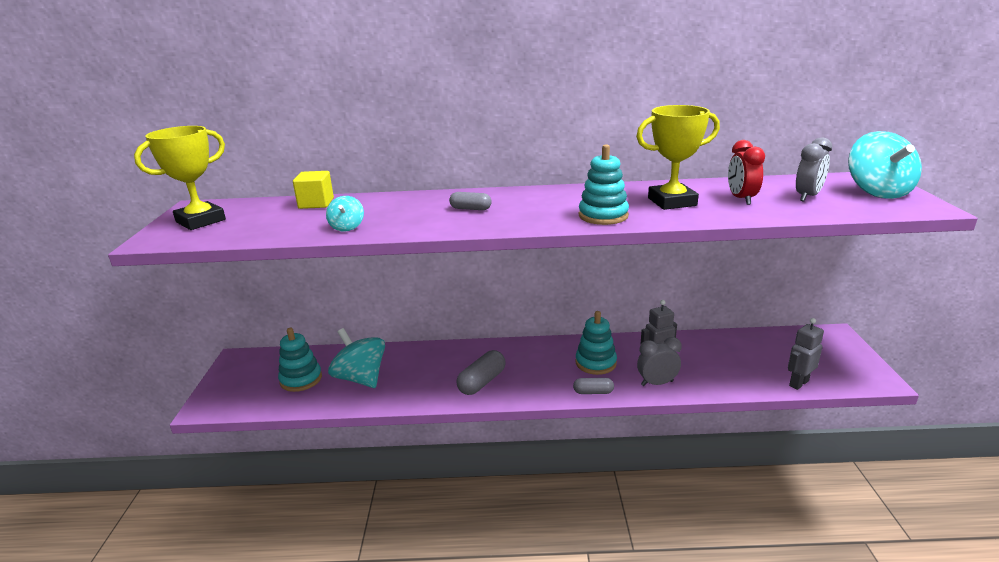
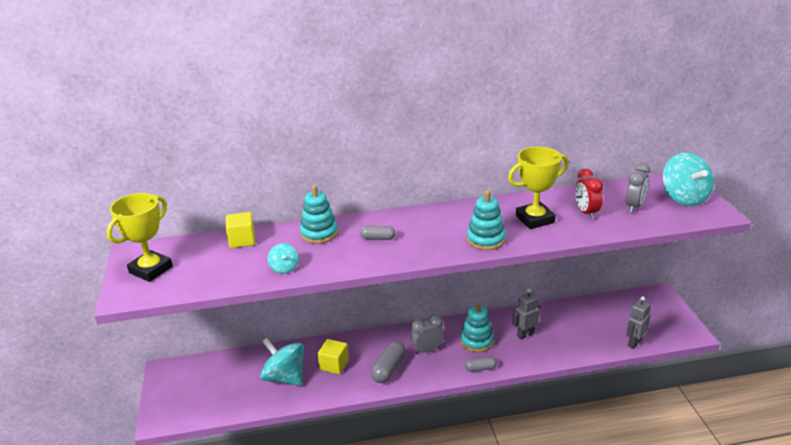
camera: 10 degrees left, 5 degrees up
turquoise stacking toy [278,328,322,392] -> turquoise stacking toy moved to [300,185,338,244]
grey clock [637,337,682,386] -> grey clock moved to [411,315,444,354]
none -> yellow cube [318,339,349,374]

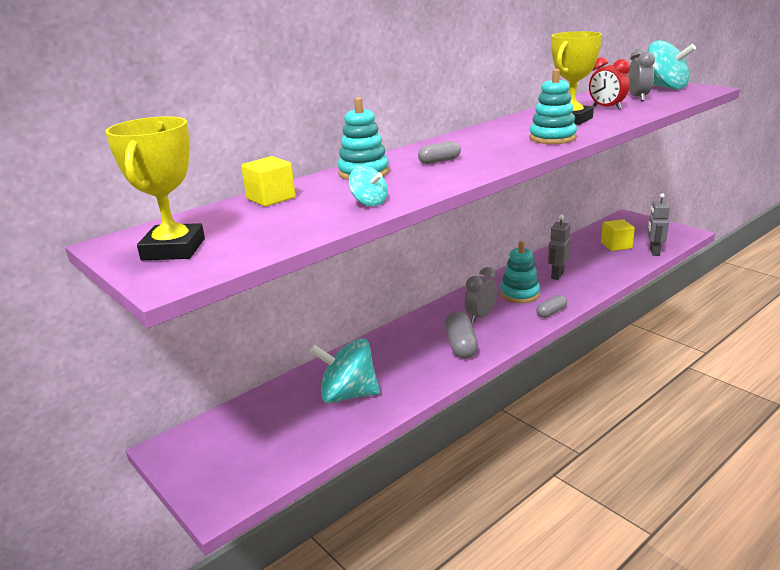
camera: 30 degrees left, 5 degrees down
yellow cube [318,339,349,374] -> yellow cube moved to [601,219,635,251]

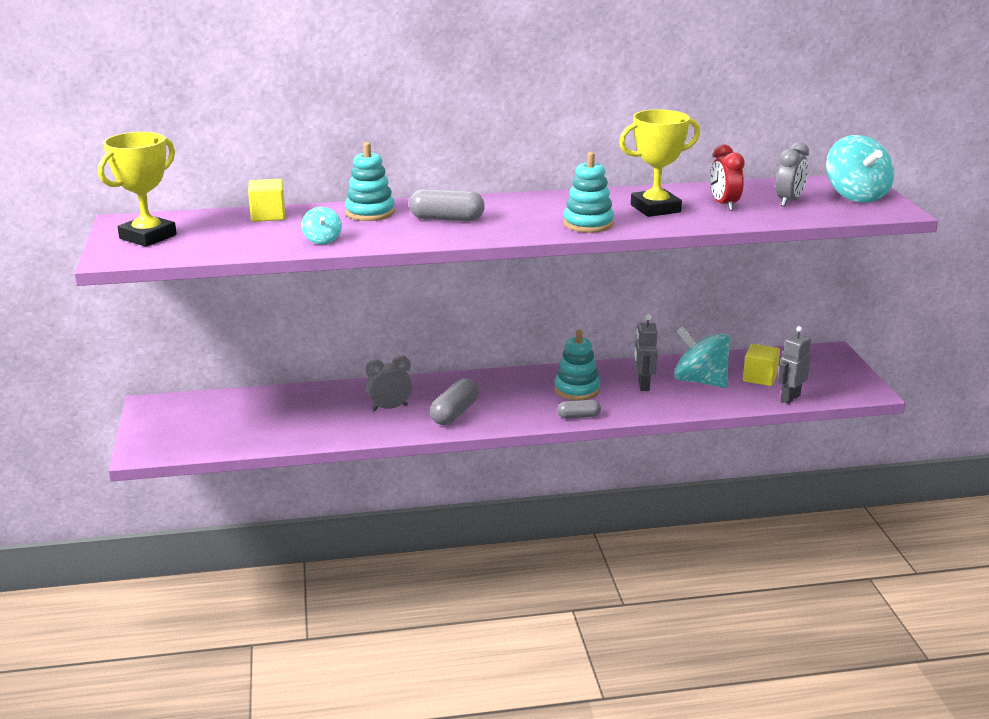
camera: 30 degrees right, 0 degrees up
turquoise spinning top [310,338,380,403] -> turquoise spinning top moved to [674,326,730,388]
grey capsule [418,141,461,164] -> grey capsule [409,189,485,221], size x1.63
grey clock [465,267,497,323] -> grey clock moved to [366,356,412,411]
grey robot [548,215,571,280] -> grey robot turned 60 degrees counterclockwise [634,314,658,391]

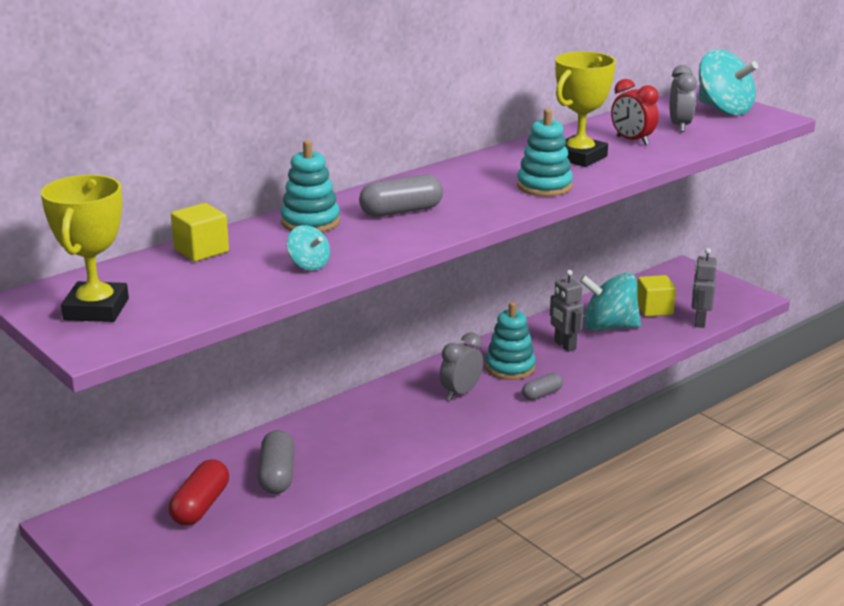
camera: 30 degrees left, 0 degrees up
grey clock [366,356,412,411] -> grey clock moved to [440,332,483,400]
grey capsule [430,378,479,425] -> grey capsule moved to [258,430,295,494]
none -> red capsule [169,459,229,526]

